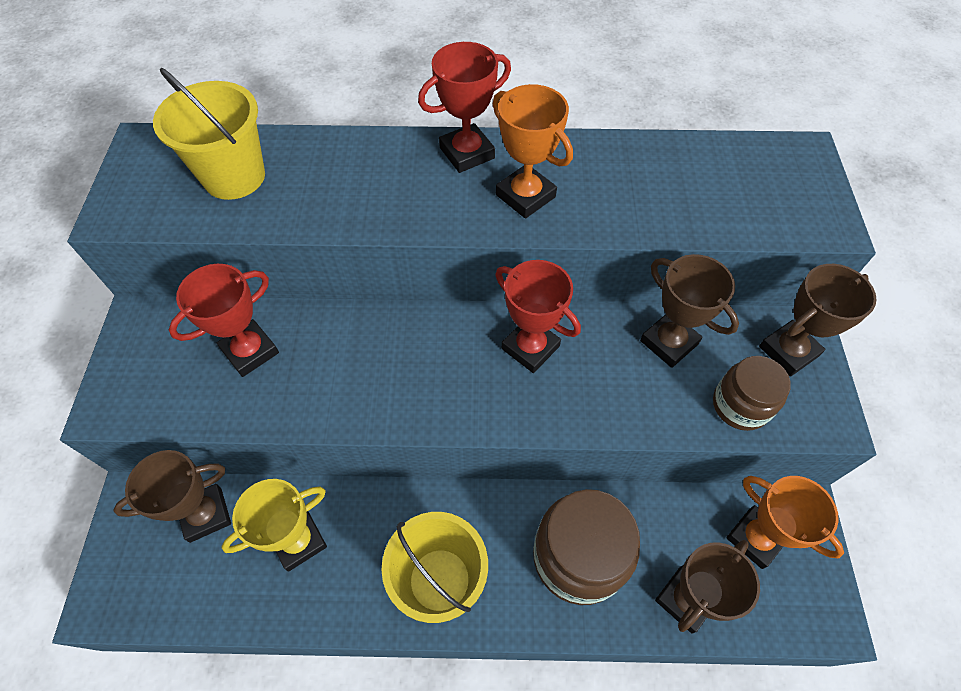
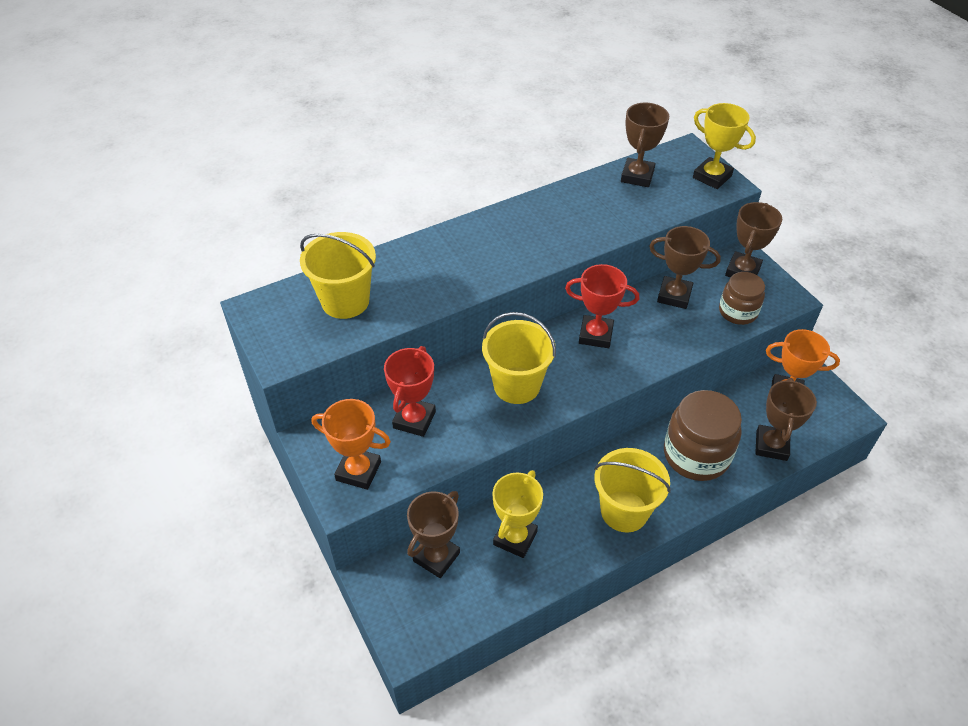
camera: 30 degrees left, 10 degrees down
red trophy [418,42,511,173] -> none
orange trophy [493,84,573,219] -> orange trophy moved to [312,399,391,490]
none -> yellow bucket [482,312,556,404]
none -> brown trophy [621,103,669,187]
none -> yellow trophy [693,103,756,189]

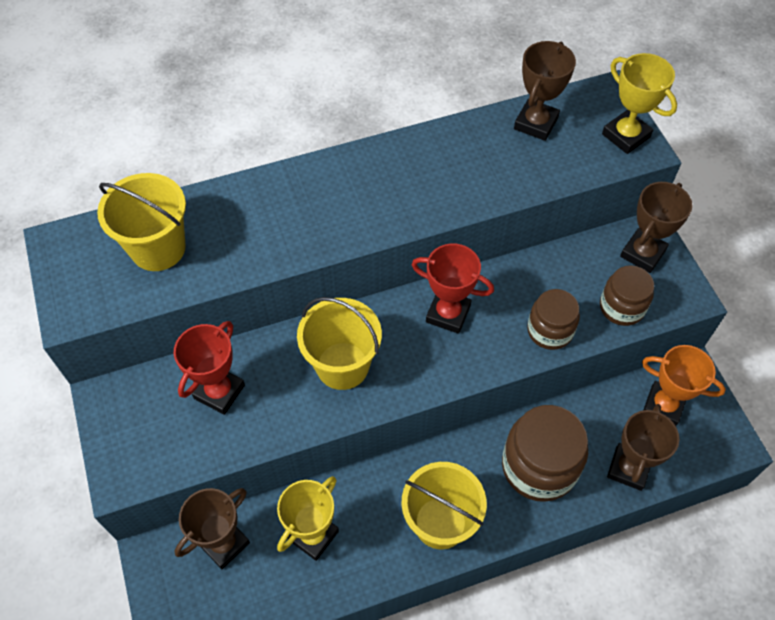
camera: 10 degrees right, 10 degrees up
orange trophy [312,399,391,490] -> none
brown trophy [649,226,721,309] -> none
none -> brown jar [527,289,580,350]

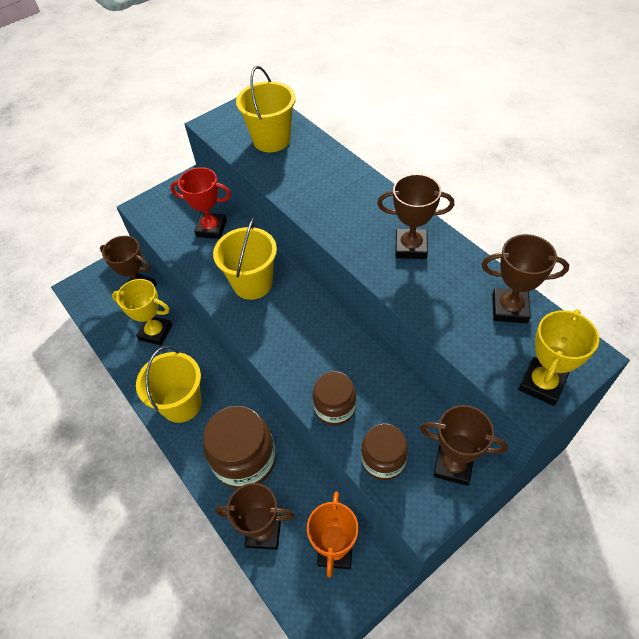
camera: 75 degrees right, 5 degrees down
red trophy [412,243,494,334] -> none
none -> brown trophy [377,174,454,259]

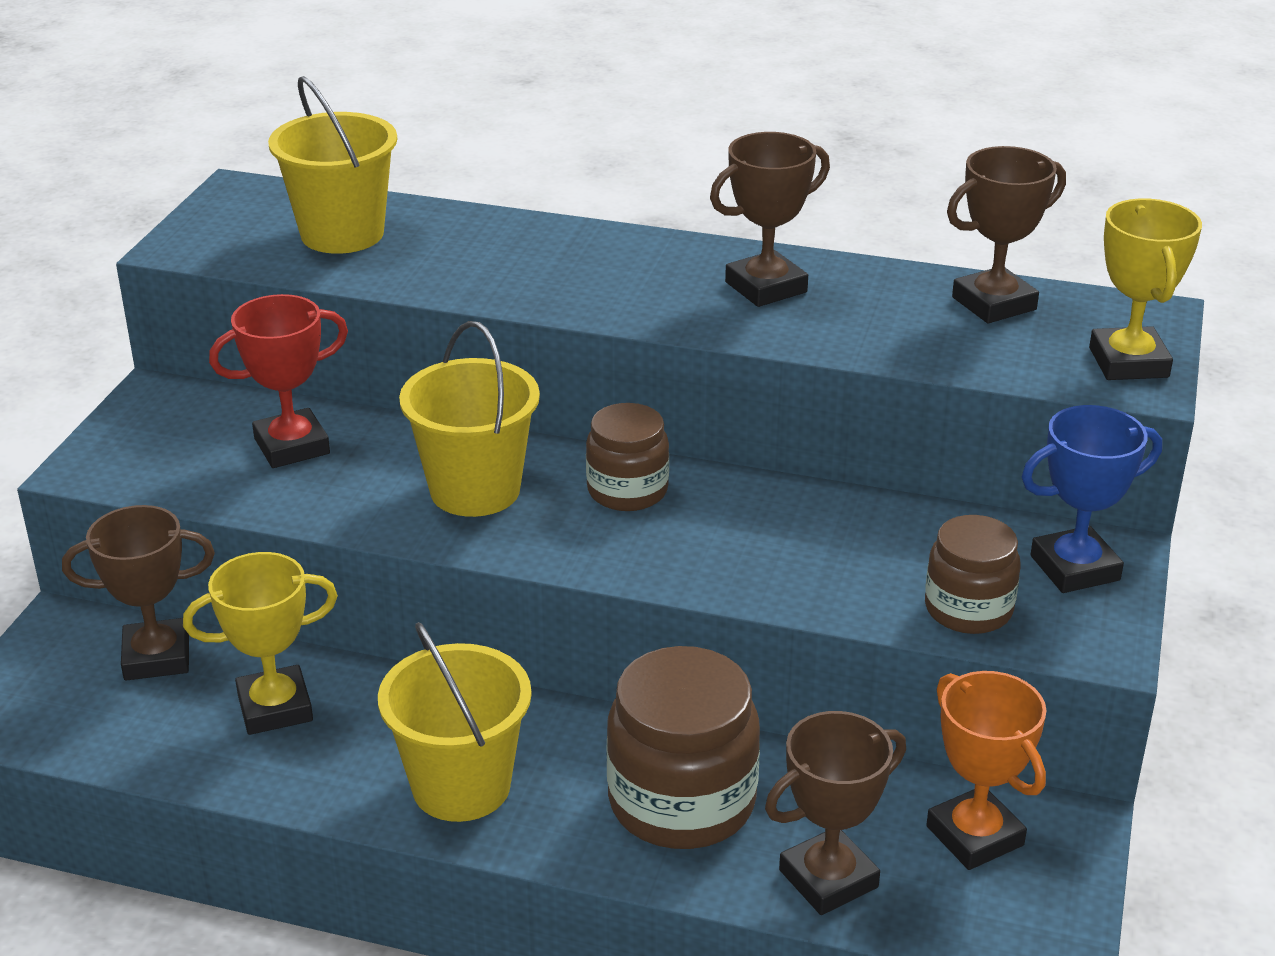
camera: 40 degrees left, 20 degrees down
brown jar [312,371,356,426] -> brown jar moved to [586,403,669,511]
brown trophy [420,405,508,486] -> blue trophy [1022,405,1162,593]

